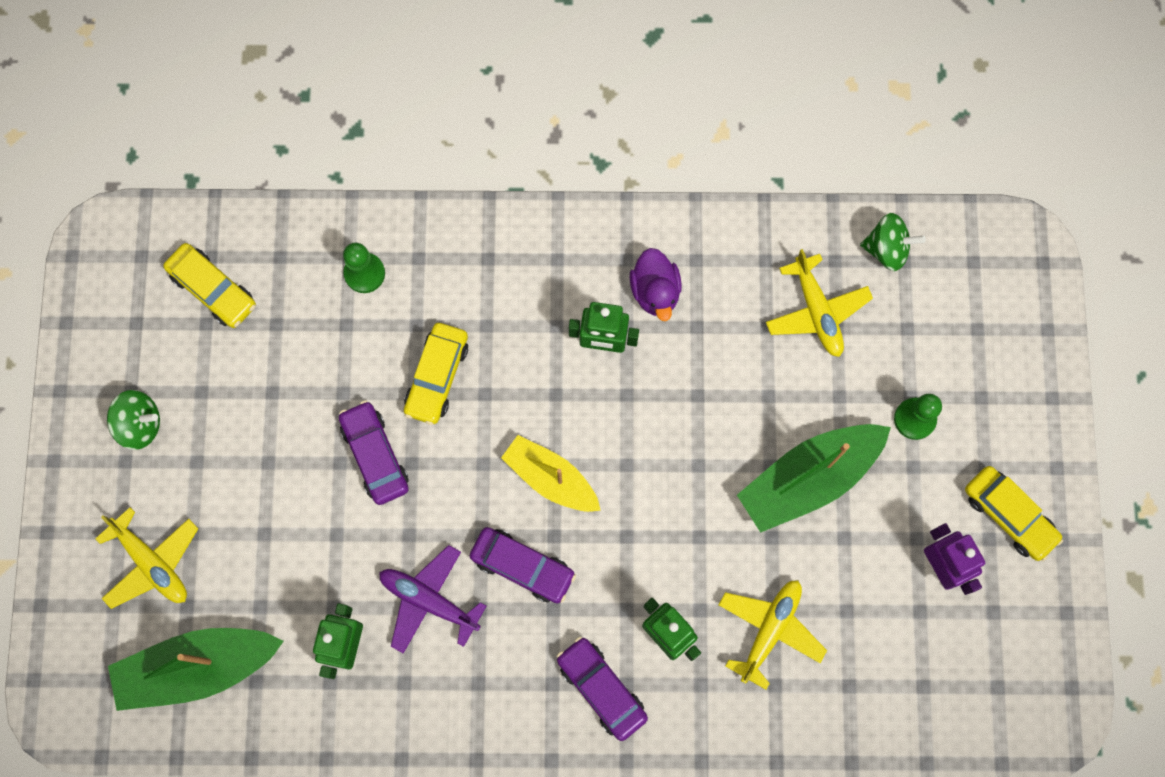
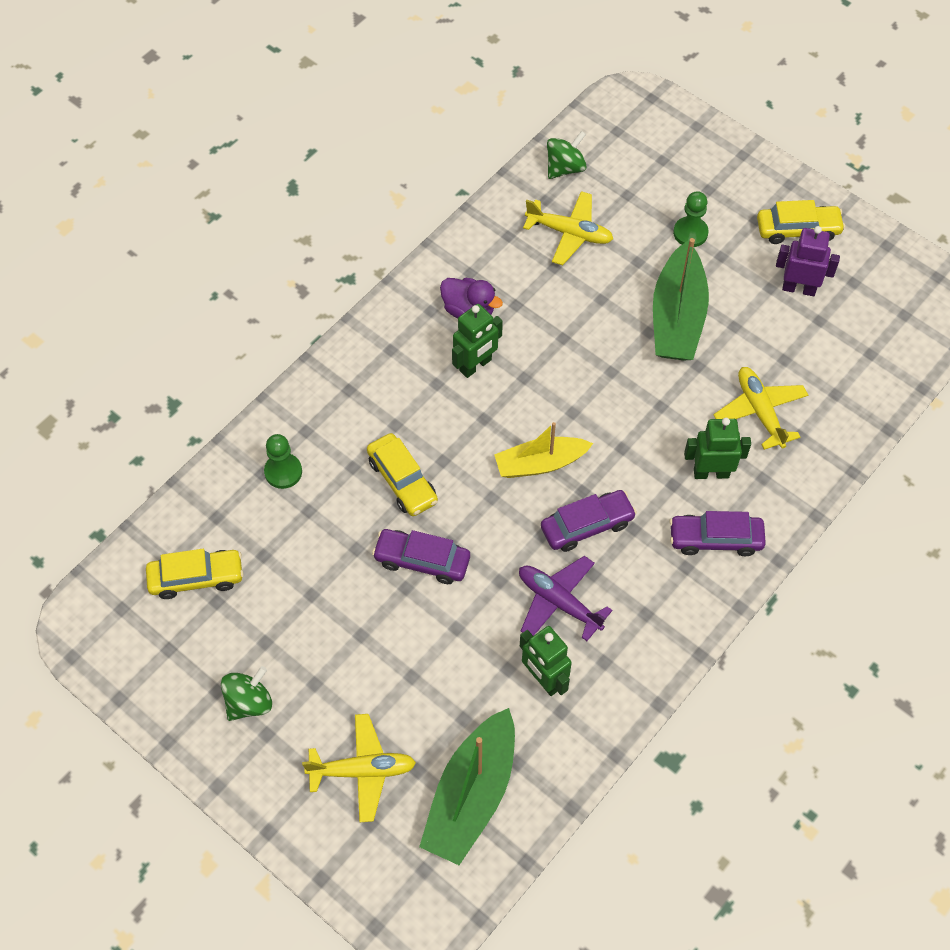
camera: 50 degrees left, 15 degrees down
purple plane [379,545,486,653] -> purple plane turned 60 degrees clockwise [519,556,612,641]

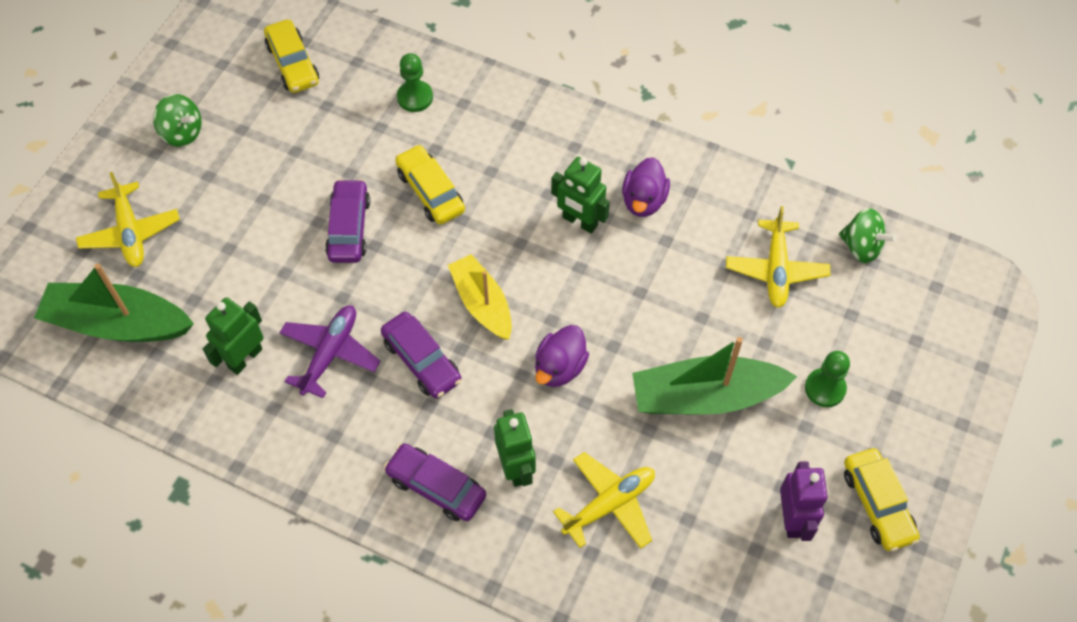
camera: 75 degrees right, 0 degrees up
yellow car [367,433,438,516] -> yellow car turned 105 degrees clockwise [395,144,465,225]
purple car [669,511,766,556] -> purple car turned 45 degrees counterclockwise [384,443,486,521]
none -> purple duck [535,325,589,387]

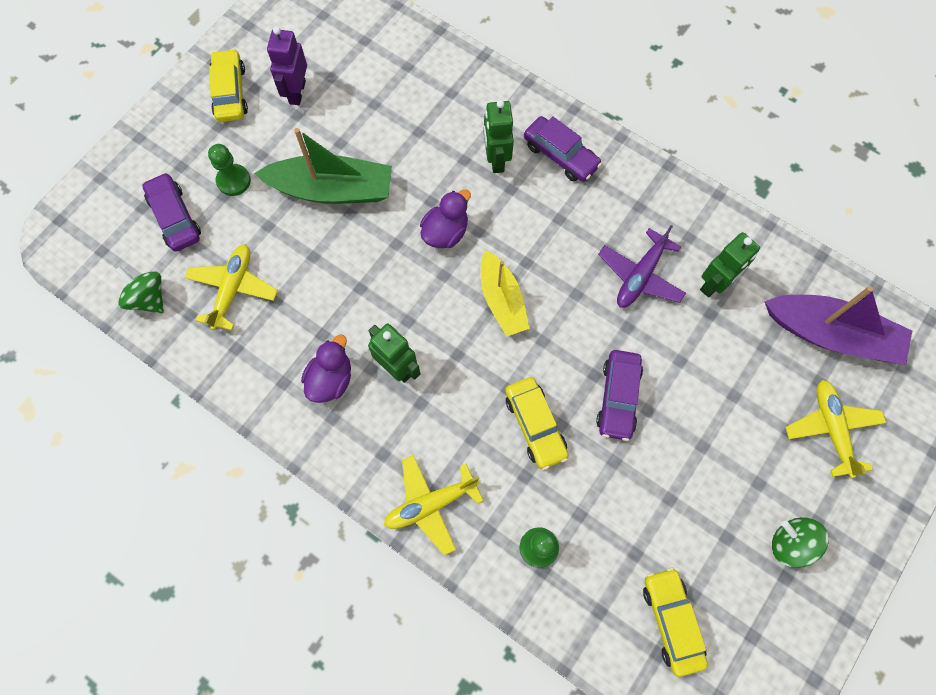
camera: 170 degrees left, 10 degrees up
green boat [34,263,194,342] -> purple boat [764,286,912,365]
purple car [381,312,462,399] -> purple car moved to [142,172,201,252]
yellow plane [553,452,655,549] -> yellow plane moved to [384,455,484,555]

